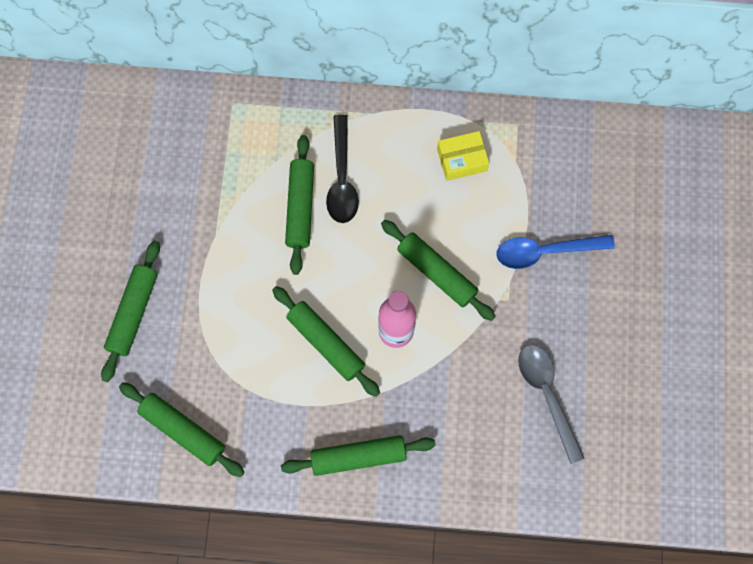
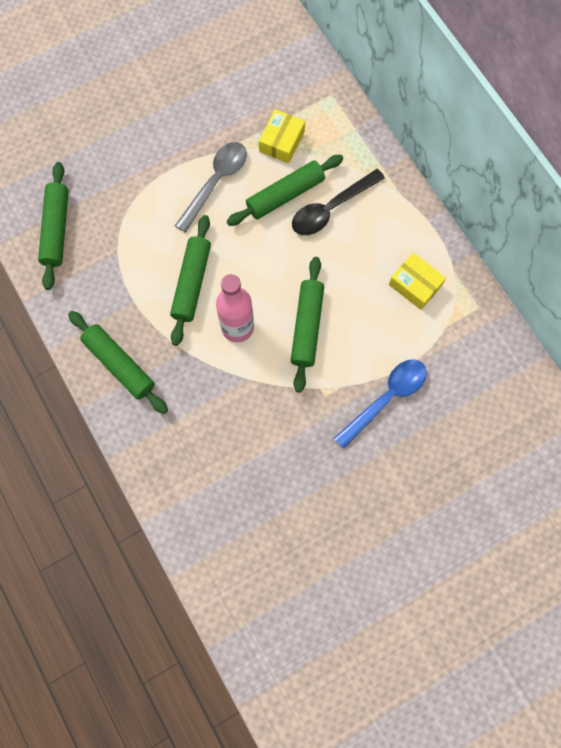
camera: 55 degrees right, 0 degrees up
green rolling pin [101,240,160,382] -> none
blue spoon [496,235,615,269] -> blue spoon turned 90 degrees clockwise [334,359,427,449]
grey spoon [518,345,584,464] -> grey spoon moved to [175,142,247,233]
none -> yellow box [259,109,305,163]

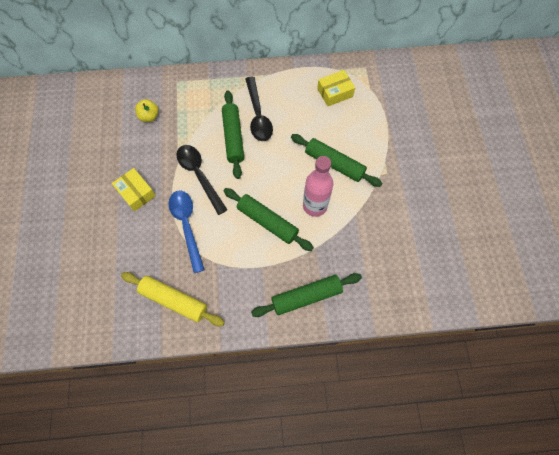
camera: 65 degrees left, 5 degrees down
green rolling pin [38,162,68,290] -> yellow rolling pin [121,272,225,326]
grey spoon [175,142,247,233] -> black spoon [176,145,227,215]
yellow box [259,109,305,163] -> yellow box moved to [112,168,156,211]
blue spoon [334,359,427,449] -> blue spoon moved to [168,190,205,273]
none -> yellow apple [135,99,159,122]

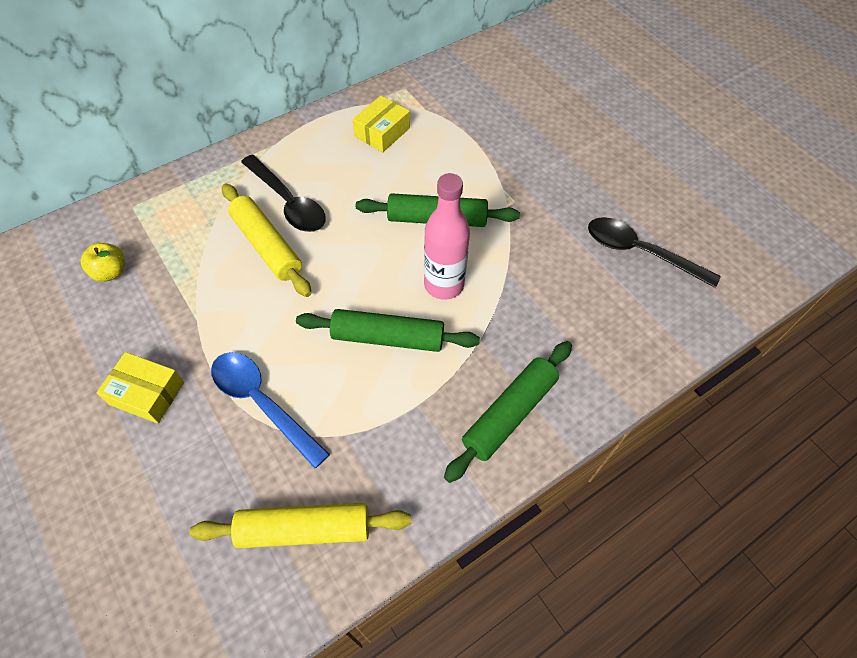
camera: 30 degrees left, 10 degrees down
black spoon [176,145,227,215] -> black spoon moved to [588,217,721,288]
green rolling pin [222,90,244,179] -> yellow rolling pin [222,184,311,297]

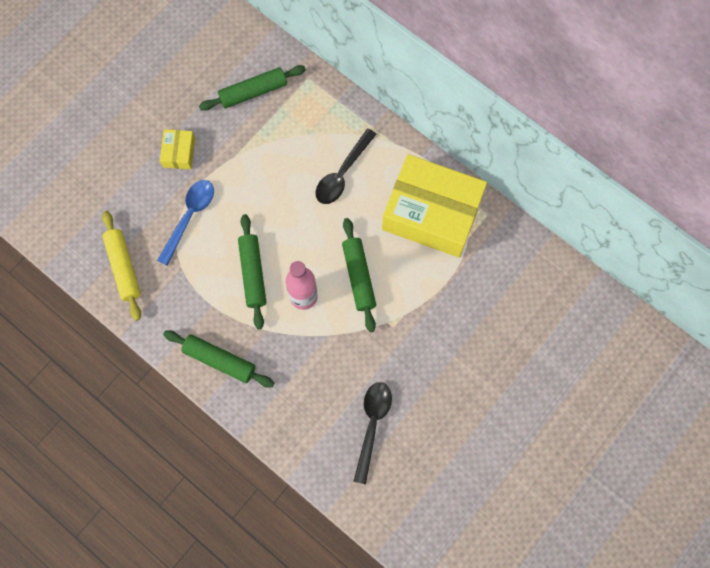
camera: 75 degrees right, 15 degrees up
yellow apple [81,243,125,282] -> green rolling pin [199,65,306,111]
yellow rolling pin [222,184,311,297] -> none
yellow box [353,96,410,152] -> yellow box [382,154,487,257], size x2.37

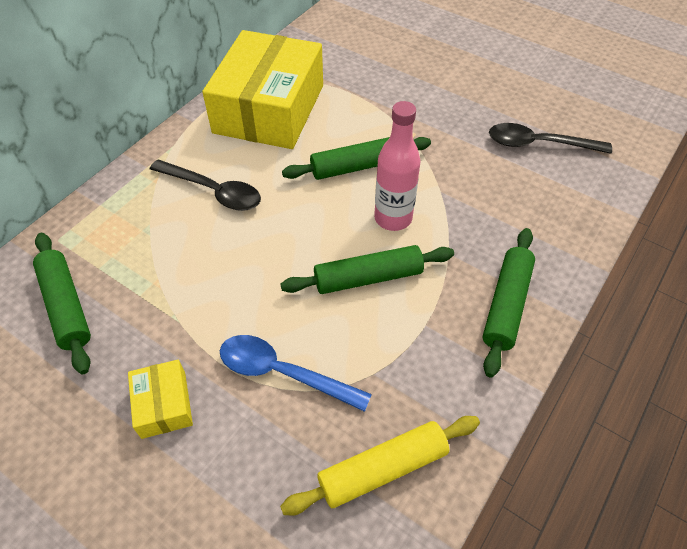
camera: 95 degrees left, 20 degrees down
yellow box [160,129,195,169] -> yellow box turned 75 degrees clockwise [128,359,193,439]

